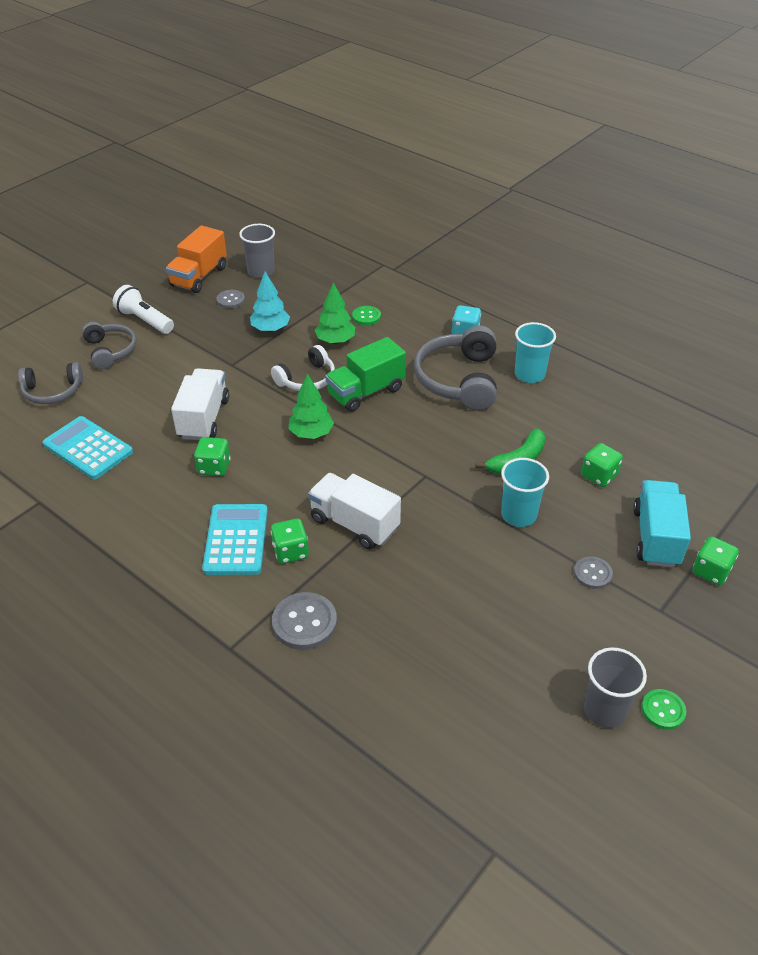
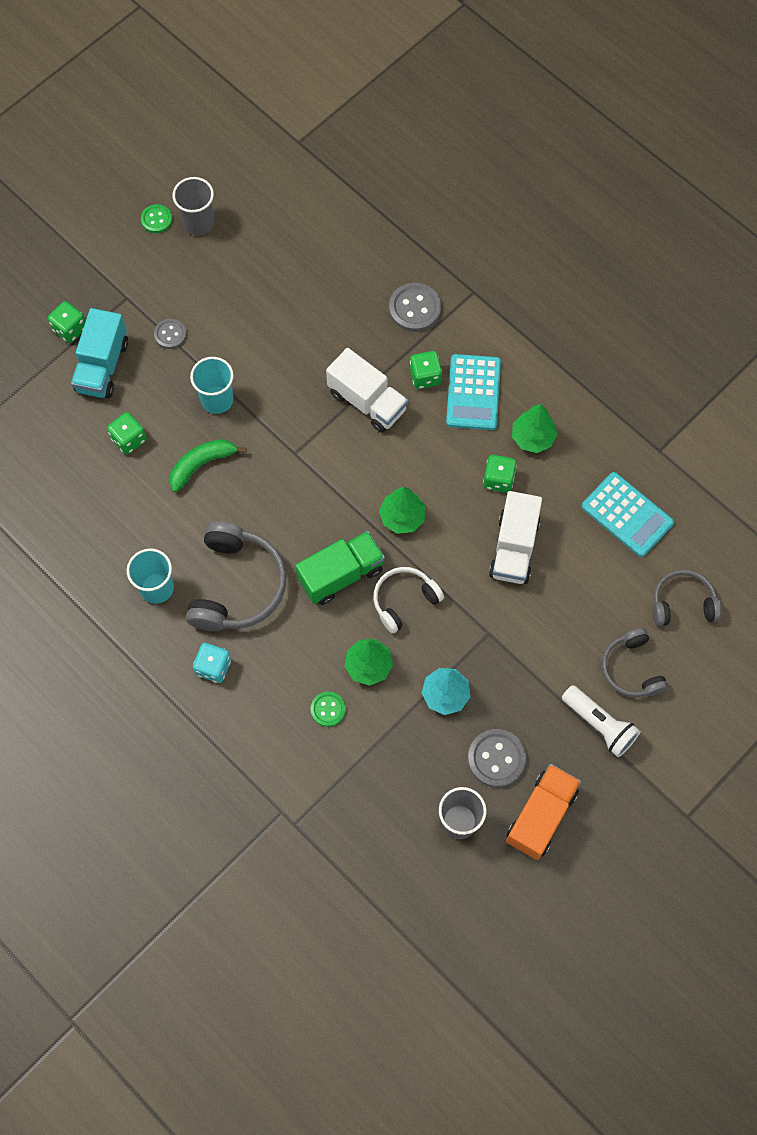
camera: 175 degrees left, 25 degrees up
grey button [217,290,245,309] -> grey button [468,729,526,787], size x1.63
none -> green tree [512,404,558,453]

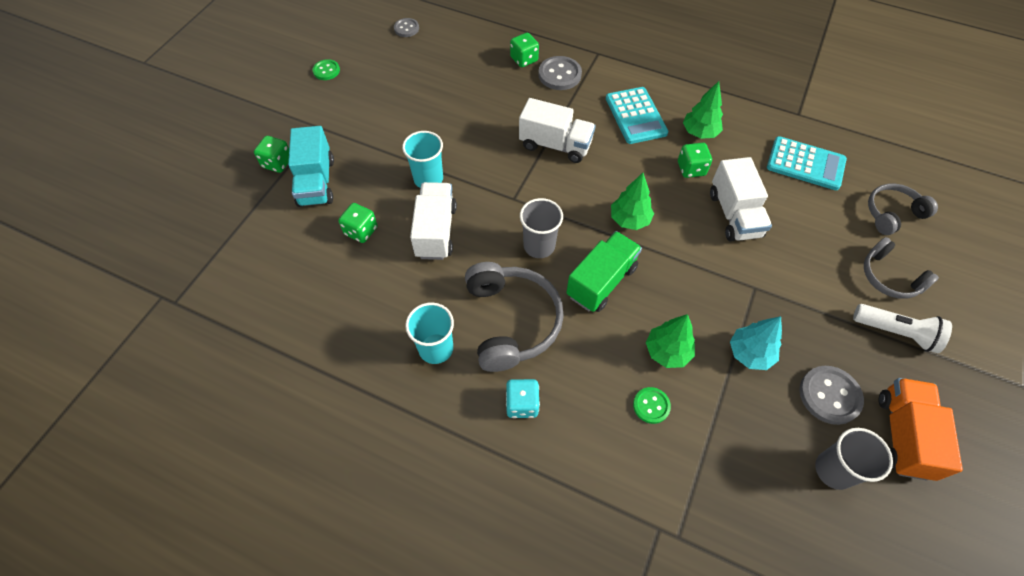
camera: 20 degrees left, 10 degrees down
grey button [154,319,186,349] -> grey button moved to [394,18,419,37]
green banana [169,439,247,492] -> white truck [410,182,457,260]
grey cup [173,177,214,236] -> grey cup moved to [520,198,563,258]
white headphones [373,567,444,634] -> none
green dice [410,351,442,389] -> green dice moved to [510,33,539,67]

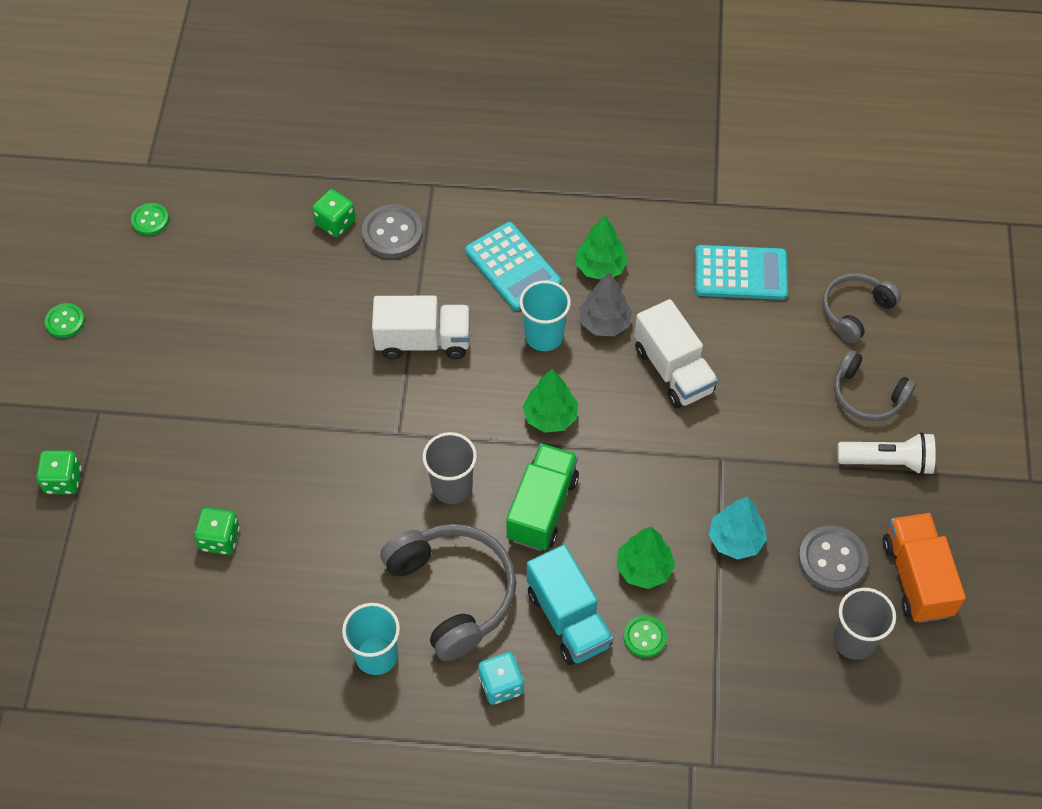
camera: 20 degrees left, 0 degrees up
turquoise truck [288,126,334,207] -> turquoise truck moved to [527,545,613,665]
grey button [394,18,419,37] -> green button [131,203,169,235]
turquoise cup [402,131,443,188] -> turquoise cup moved to [520,280,571,351]
white truck [410,182,457,260] -> none
green dice [678,143,712,178] -> grey tree [579,272,633,336]

